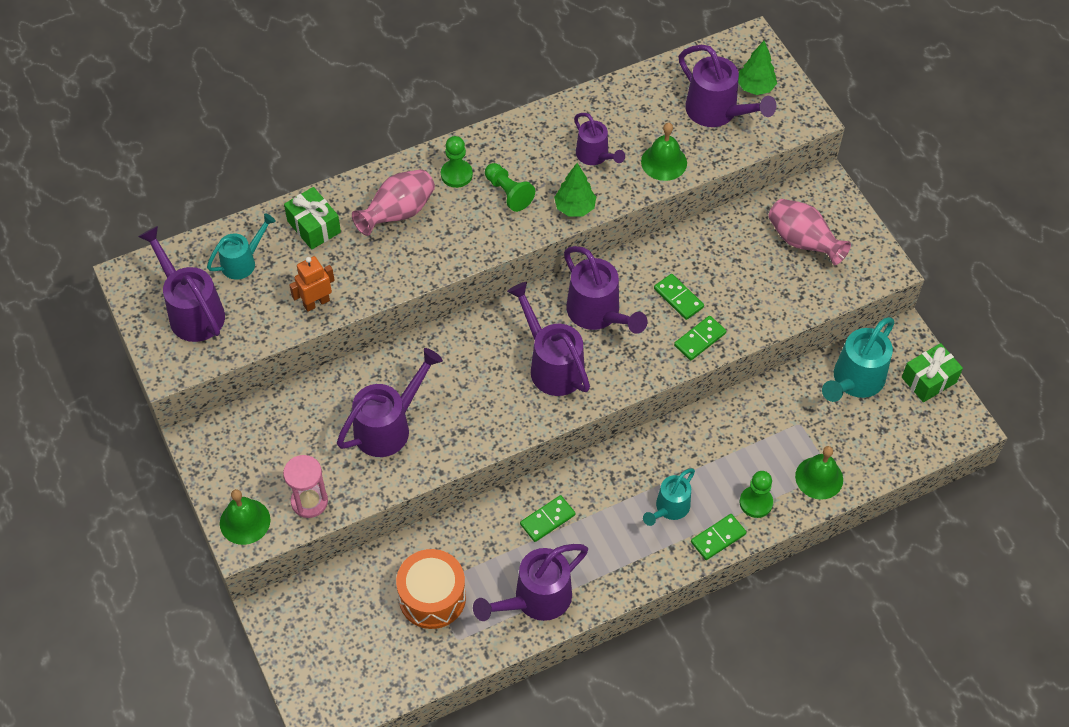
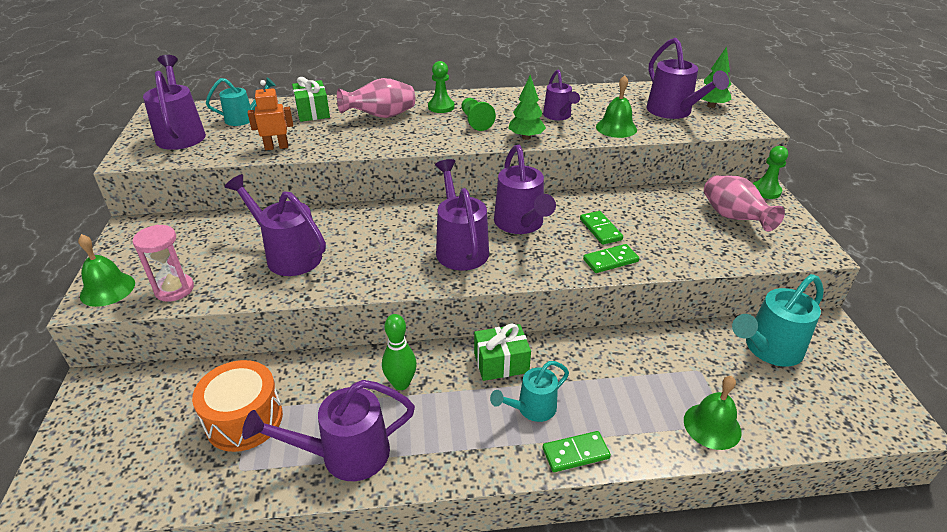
camera: 20 degrees right, 20 degrees down
purple watering can [337,348,443,457] -> purple watering can turned 120 degrees counterclockwise [225,174,326,276]
green domino [520,495,575,542] -> green bowling pin [382,314,417,390]
green pawn [740,471,773,518] -> green pawn moved to [753,146,788,199]
green gift [902,343,963,402] -> green gift moved to [474,323,531,381]

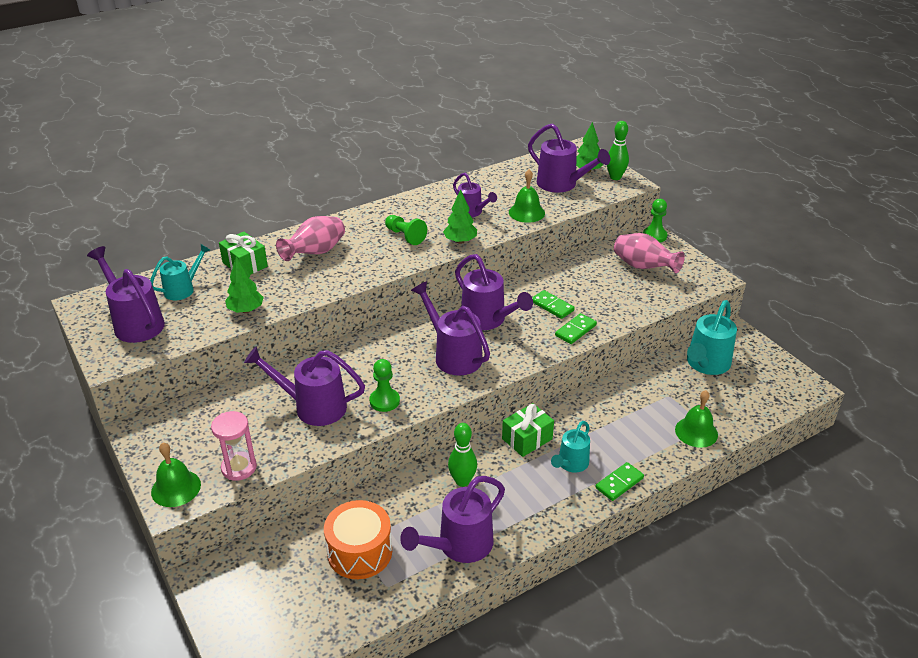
camera: 25 degrees left, 0 degrees up
orange robot [248,80,293,150] -> green tree [225,256,264,313]
green pawn [428,61,454,113] -> green pawn moved to [369,359,400,412]
none -> green bowling pin [607,121,629,180]

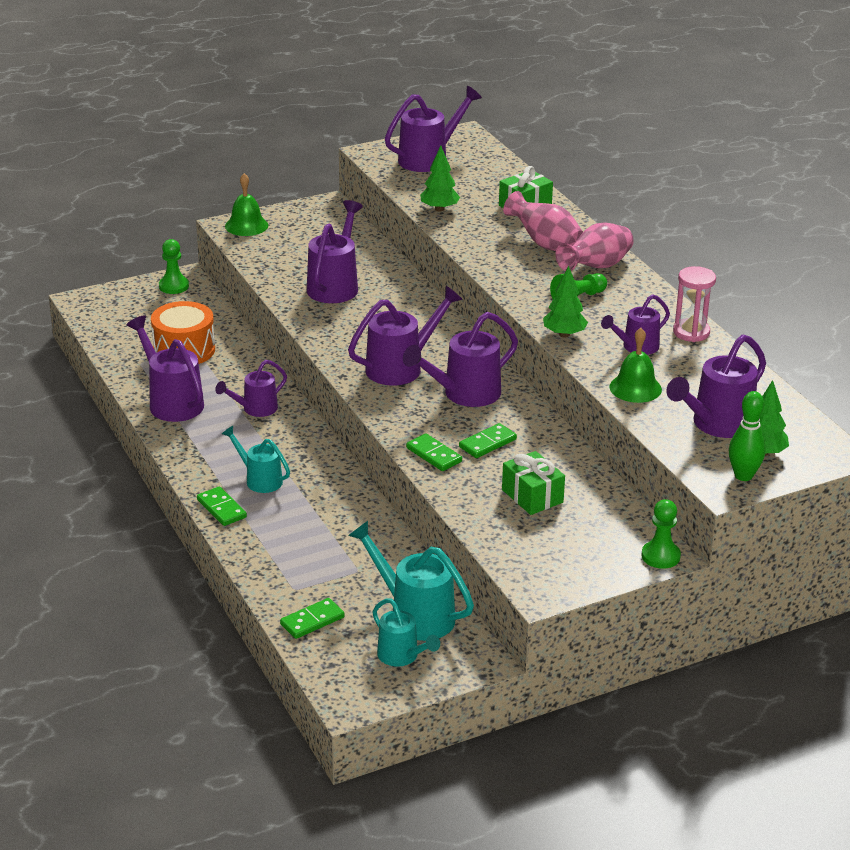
camera: 95 degrees right, 5 degrees down
turquoise watering can [150,244,210,300] -> turquoise watering can moved to [372,598,440,667]
pink hourglass [211,411,257,481] -> pink hourglass moved to [673,266,716,342]
green pawn [369,359,400,412] -> green pawn moved to [159,239,189,294]
green bowling pin [448,423,477,487] -> purple watering can [215,360,287,417]
green gift [502,403,554,457] -> green gift moved to [502,451,565,515]
pink vase [614,233,685,273] -> pink vase moved to [556,222,634,271]
green bell [675,390,718,448] -> none
none -> green domino [280,598,345,639]

